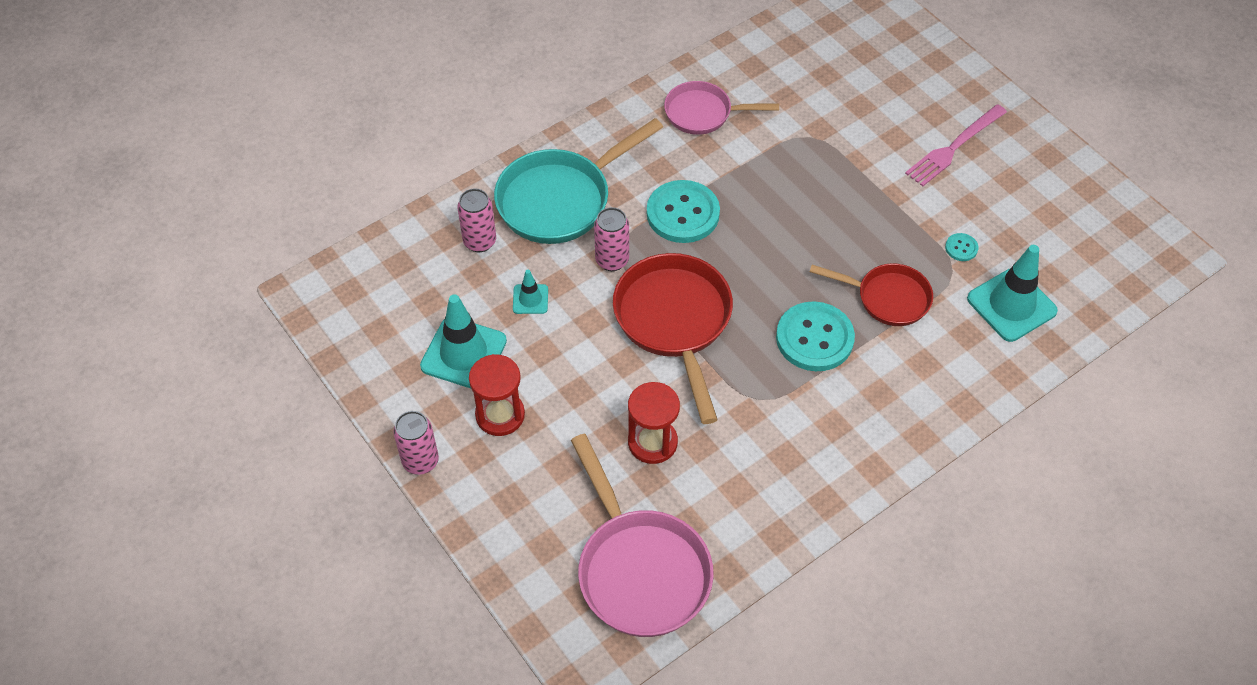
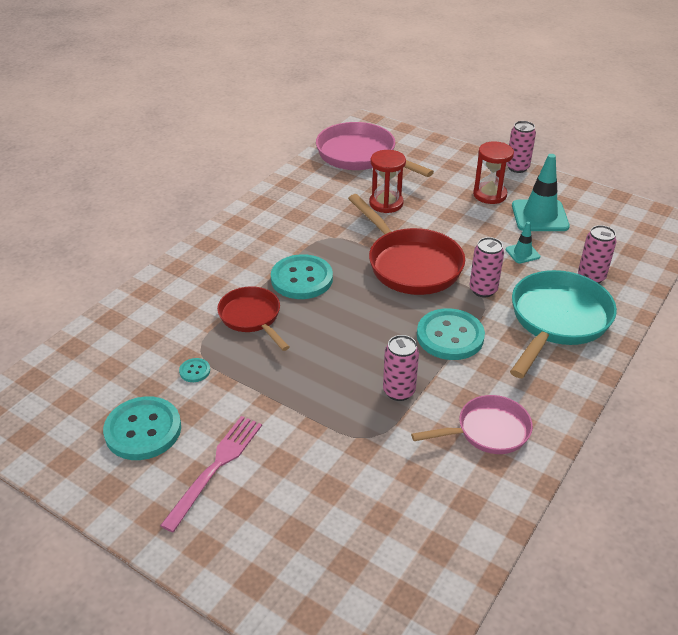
camera: 160 degrees right, 15 degrees down
red pan [810,263,933,326] -> red pan turned 60 degrees clockwise [217,286,289,351]
turquoise traffic cone [967,245,1058,342] -> none
none -> turquoise button [103,396,181,460]
none -> pink can [383,335,419,401]

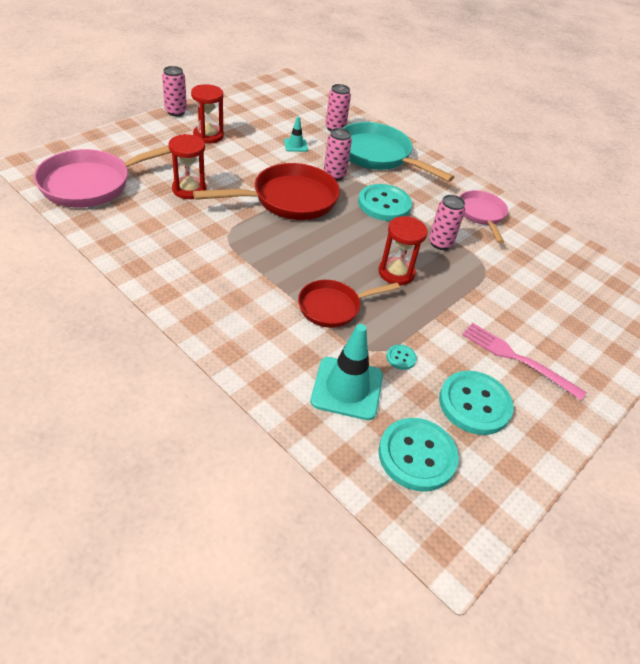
camera: 85 degrees left, 5 degrees up
turquoise button [271,254,333,299] -> turquoise button moved to [379,418,459,492]
turquoise traffic cone [512,154,570,231] -> turquoise traffic cone moved to [311,324,383,420]
none -> red hourglass [378,216,428,285]

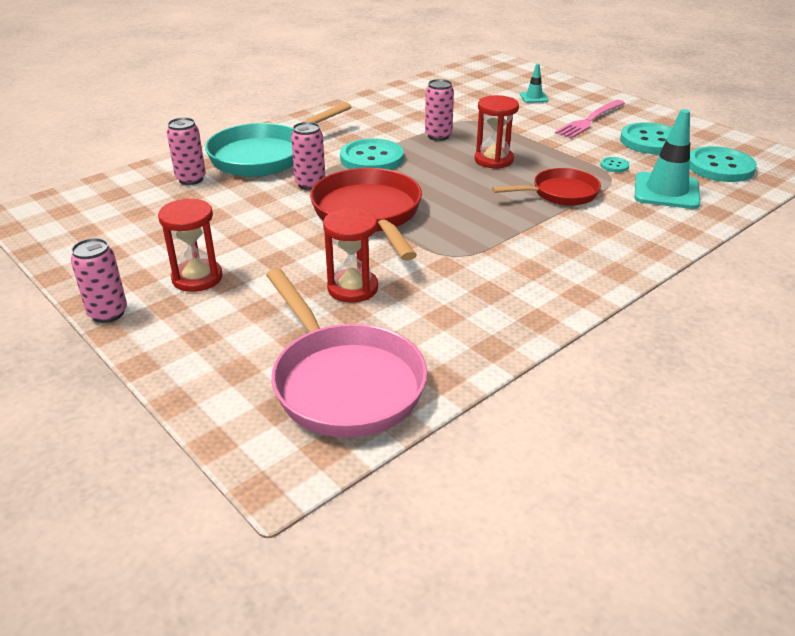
camera: 80 degrees left, 10 degrees down
turquoise traffic cone [284,117,308,152] -> turquoise traffic cone moved to [520,64,549,103]
red pan [298,280,400,328] -> red pan turned 90 degrees counterclockwise [492,168,601,206]
pink pan [459,190,508,243] -> none

